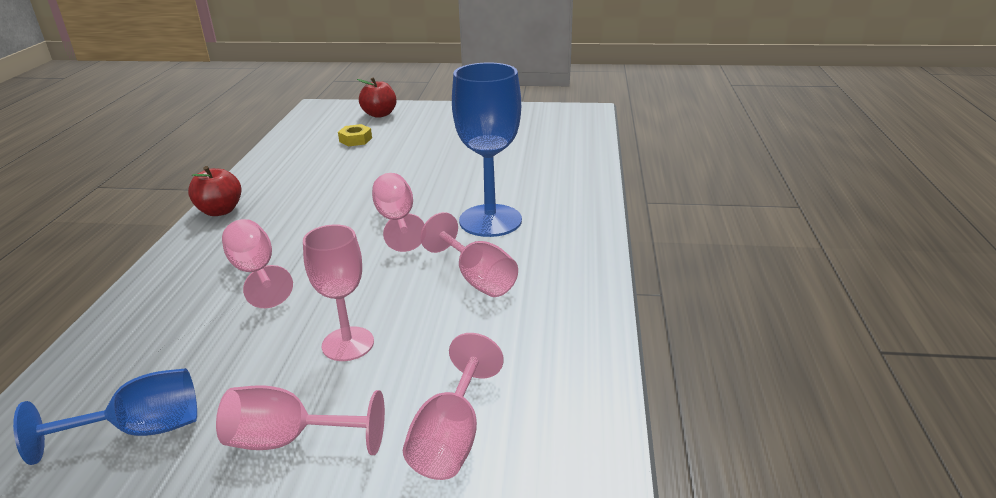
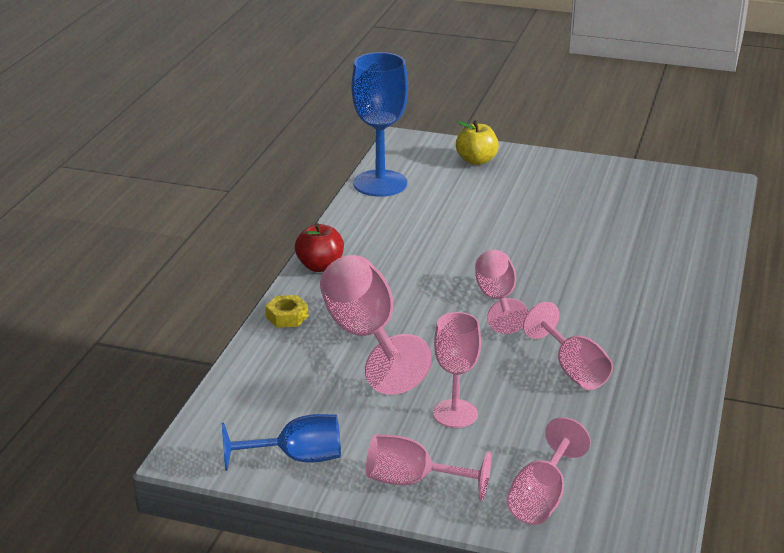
camera: 10 degrees right, 0 degrees up
pink goblet [222,219,293,308] -> pink goblet [320,255,432,395], size x1.58
yellow nut [338,124,372,146] -> yellow nut moved to [265,295,308,328]
red apple [357,77,397,118] -> yellow apple [456,120,499,165]
blue goblet [452,63,522,237] -> blue goblet moved to [352,52,408,197]

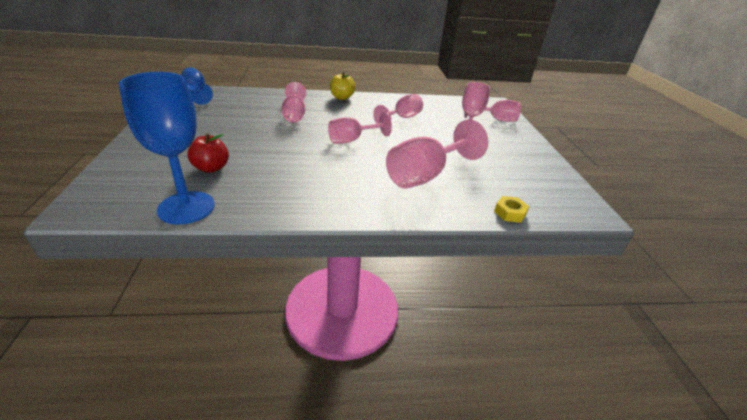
camera: 115 degrees left, 5 degrees up
blue goblet [222,414,341,471] -> blue goblet moved to [181,68,213,105]
yellow nut [265,295,308,328] -> yellow nut moved to [494,196,529,223]
red apple [295,223,344,272] -> red apple moved to [187,133,229,173]
pink goblet [366,434,491,501] -> pink goblet moved to [282,82,306,123]
yellow apple [456,120,499,165] -> yellow apple moved to [330,72,355,100]

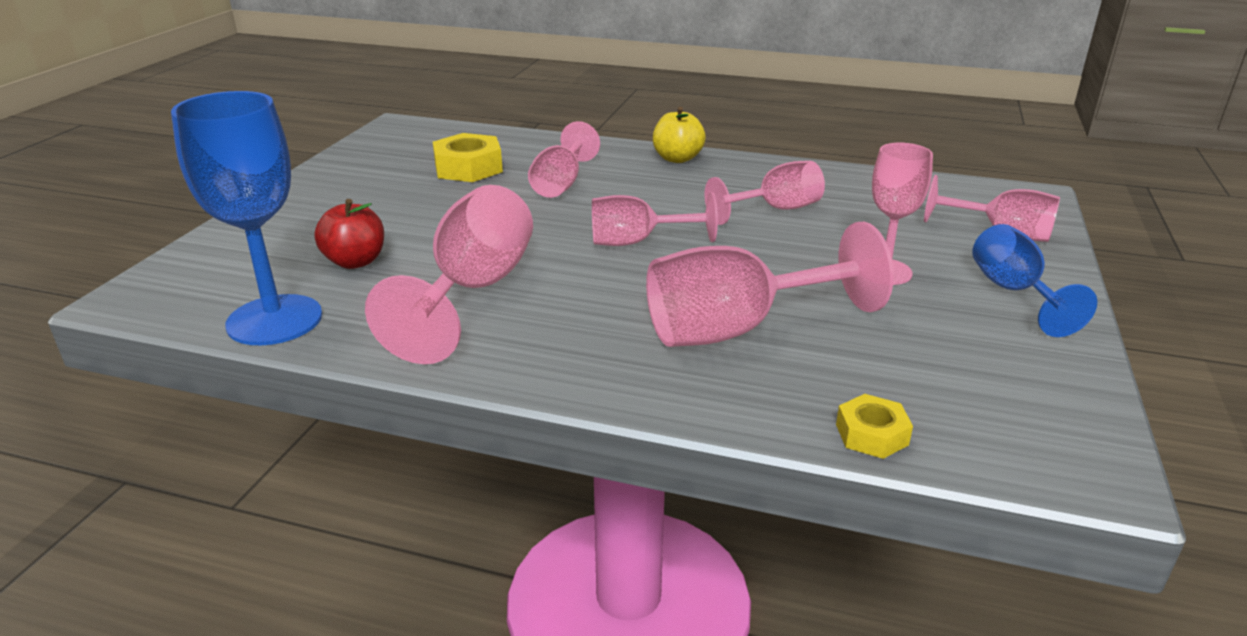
camera: 25 degrees right, 5 degrees down
blue goblet [181,68,213,105] -> blue goblet moved to [972,224,1097,337]
none -> pink goblet [365,185,533,364]
none -> yellow nut [433,133,503,182]

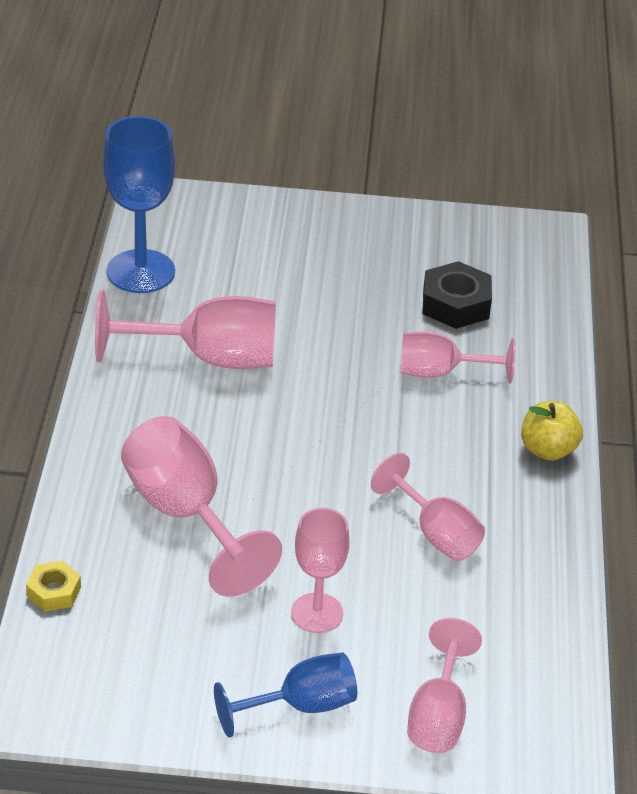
camera: 75 degrees right, 10 degrees up
red apple [314,199,384,269] -> none
yellow nut [433,133,503,182] -> black nut [423,261,492,329]
pink goblet [592,192,718,246] -> none

